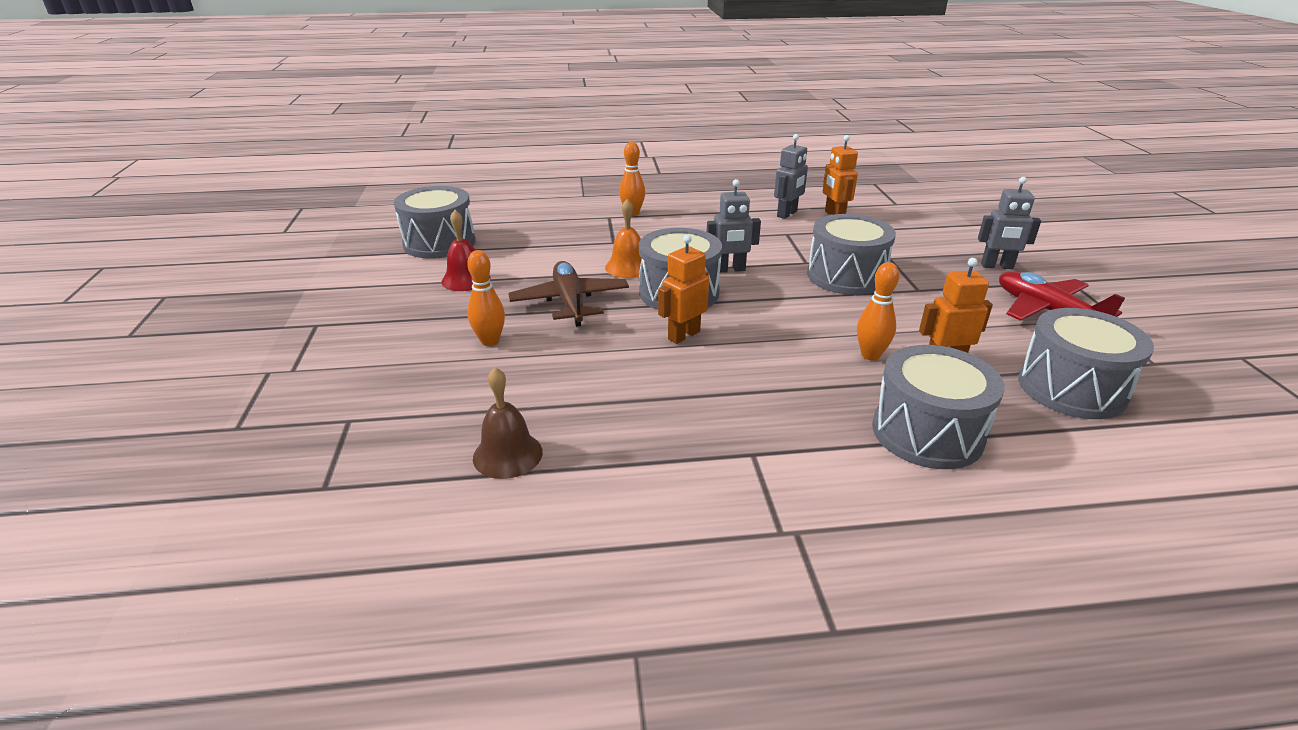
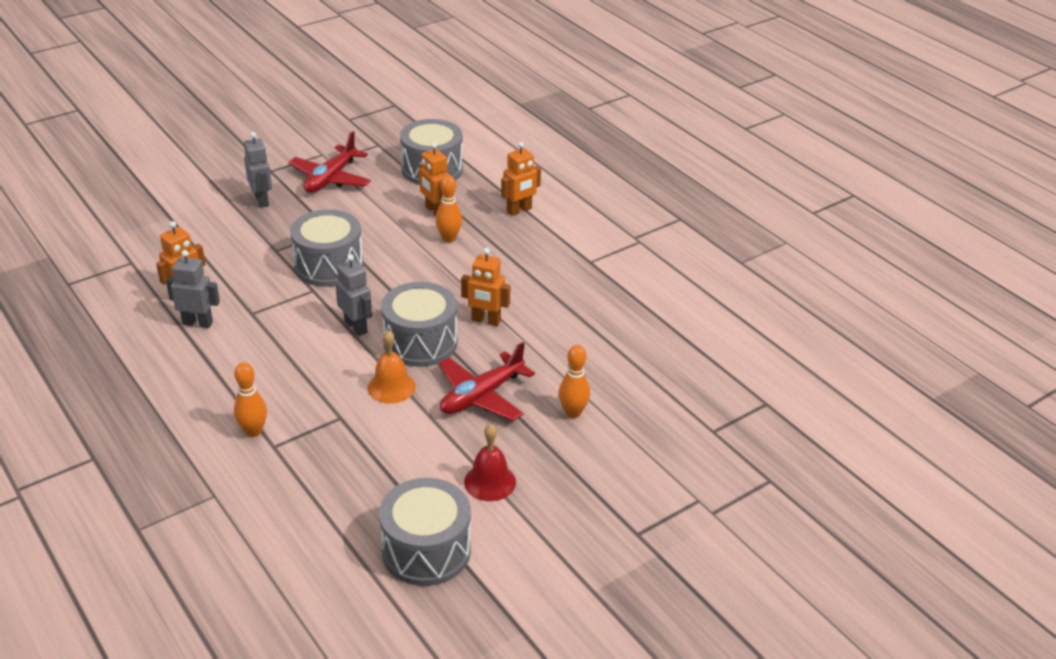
camera: 120 degrees left, 5 degrees up
brown bell [473,367,543,479] -> none
brown plane [508,261,629,327] -> red plane [439,342,535,421]
grey drum [872,345,1005,469] -> orange robot [501,142,541,216]

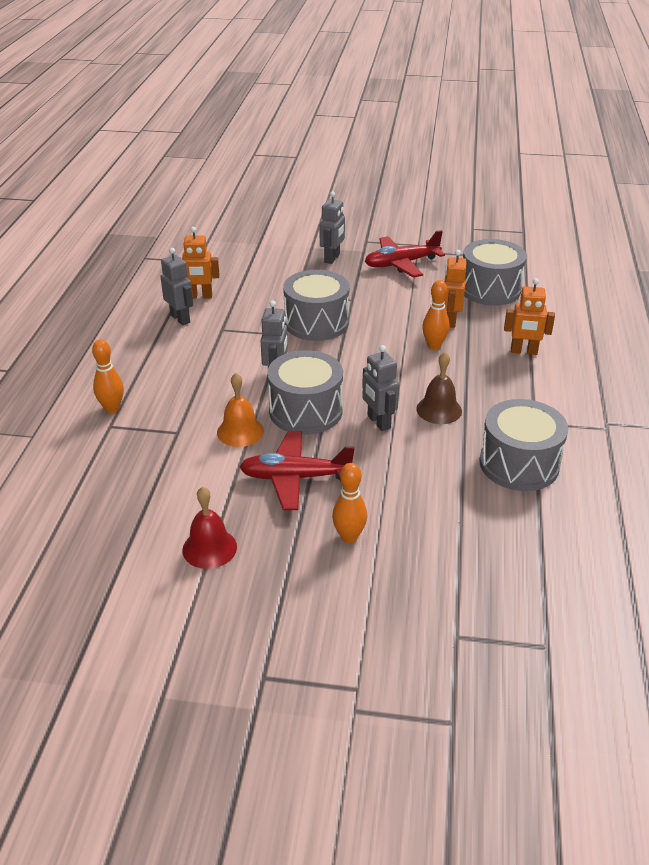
camera: 45 degrees right, 0 degrees up
grey drum [379,478,471,586] -> grey drum moved to [480,399,568,491]
orange robot [461,248,511,326] -> grey robot [362,345,399,431]
none -> brown bell [416,352,462,424]

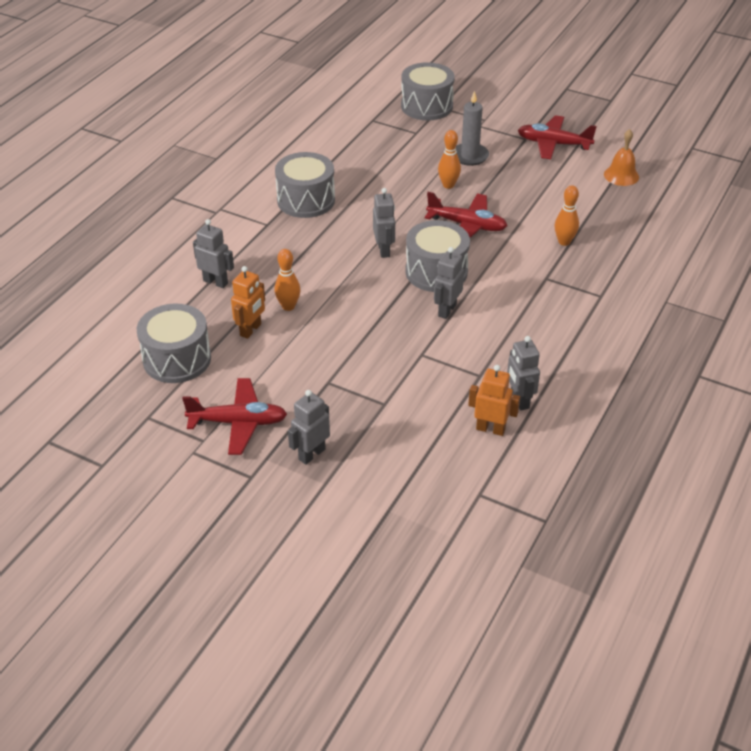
camera: 160 degrees left, 5 degrees up
orange bowling pin [92,339,124,413] -> orange bowling pin moved to [555,185,579,246]
red bell [182,487,237,569] -> none
orange bell [217,373,264,447] -> orange bell moved to [604,129,639,186]
grey drum [283,270,350,341] -> grey drum moved to [401,62,455,120]
brown bell [416,352,462,424] -> none
orange robot [504,278,555,355] -> grey robot [193,219,234,288]
none -> grey candle [456,91,489,166]
none -> red plane [518,115,597,159]

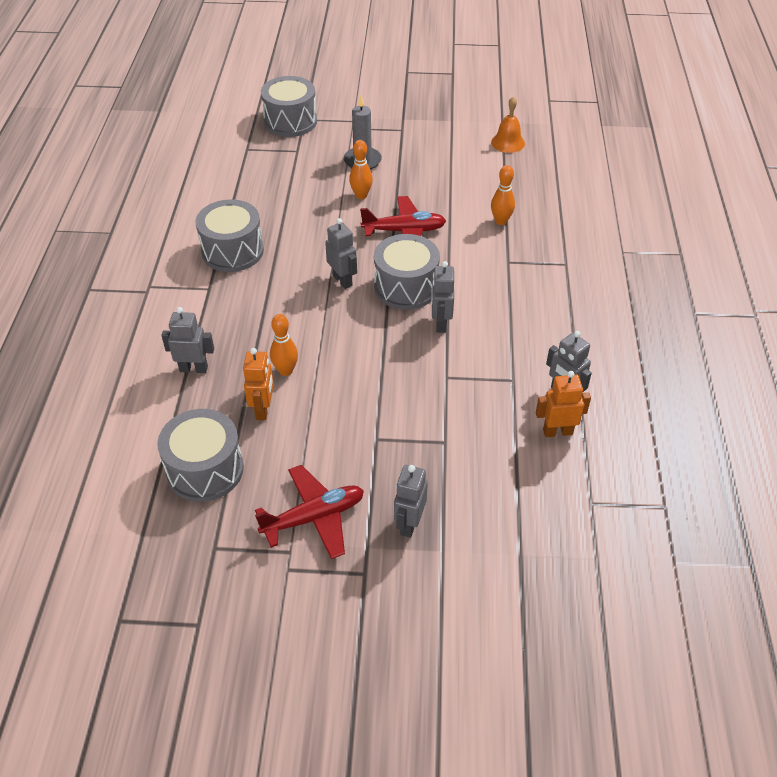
camera: 25 degrees left, 5 degrees up
red plane [518,115,597,159] -> none

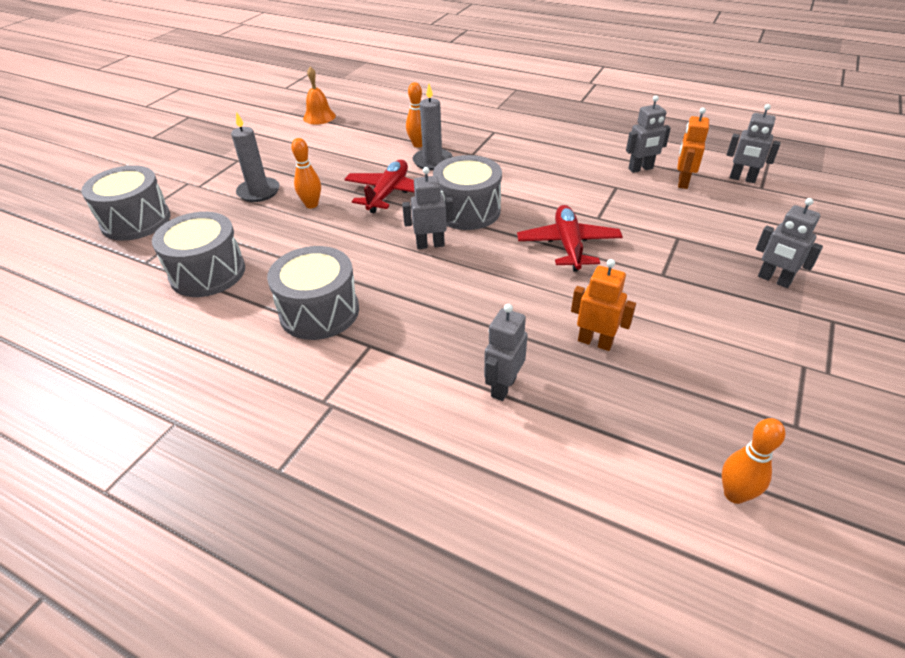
camera: 65 degrees left, 5 degrees down
grey drum [157,409,244,502] -> grey drum moved to [152,212,245,297]
red plane [255,465,364,559] -> red plane moved to [517,205,623,271]
orange bowling pin [270,314,298,376] -> orange bowling pin moved to [722,418,785,504]
grey robot [431,261,454,333] -> grey robot moved to [727,104,781,183]
none -> grey candle [412,84,453,170]

